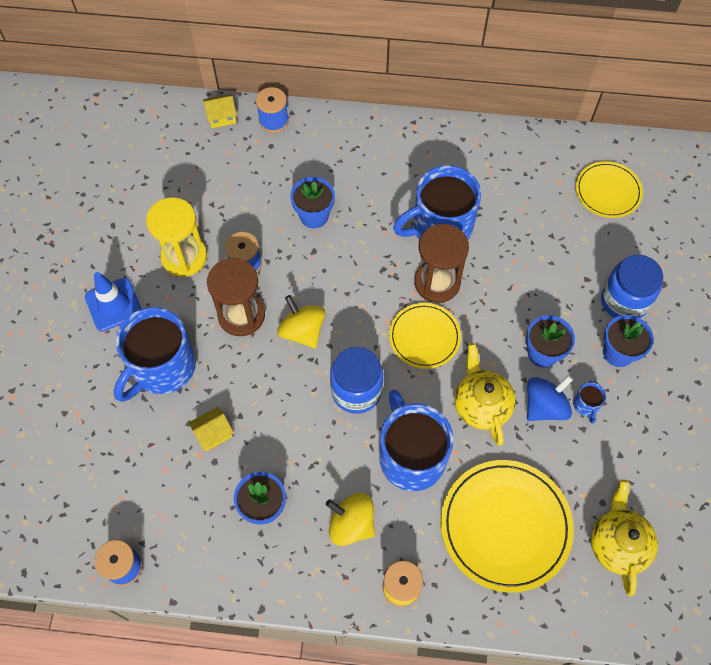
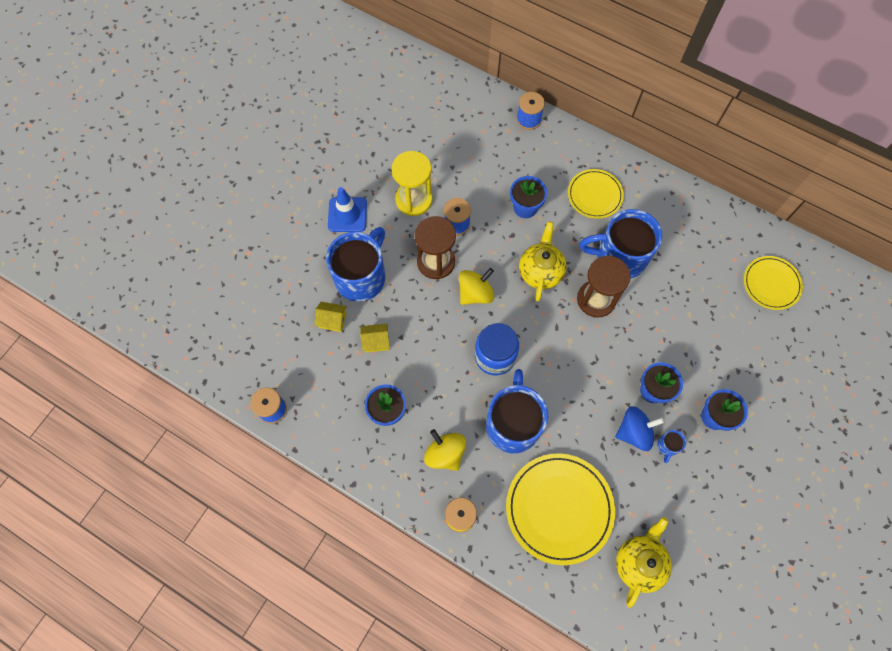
camera: 25 degrees right, 5 degrees up
blue mug [114,307,196,402] -> blue mug turned 150 degrees clockwise [326,227,385,302]
yellow house [203,94,237,128] -> yellow house moved to [315,302,347,332]
yellow spinning top [277,295,325,348] -> yellow spinning top turned 60 degrees clockwise [459,268,494,305]
yellow plate [389,303,461,369] -> yellow plate moved to [568,169,624,219]
yellow teapot [454,343,516,446] -> yellow teapot moved to [519,222,567,301]
blue jar [601,255,663,318] -> none

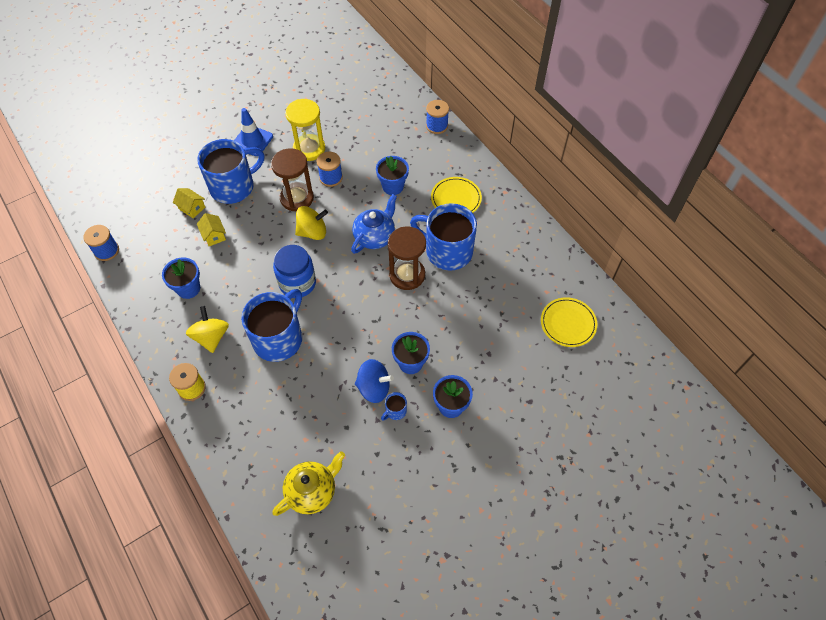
camera: 25 degrees right, 10 degrees down
yellow house [360,324,390,352] -> yellow house turned 45 degrees clockwise [197,213,226,246]
yellow plate [506,453,615,565] -> none
yellow teapot [519,222,567,301] -> blue teapot [351,194,397,254]

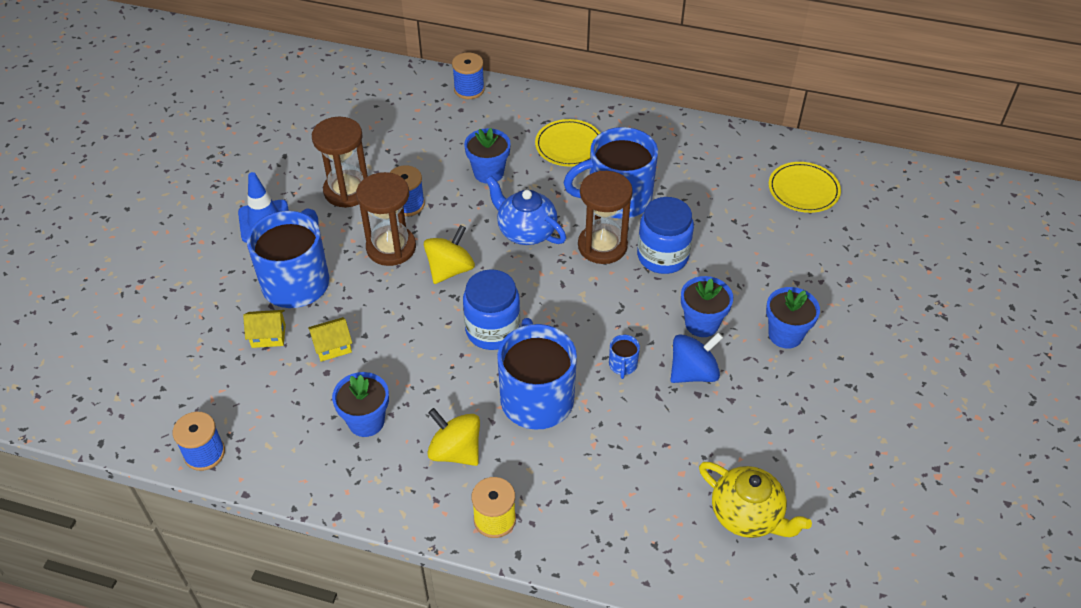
camera: 40 degrees left, 10 degrees down
yellow house [197,213,226,246] -> yellow house turned 45 degrees counterclockwise [308,317,352,361]
yellow teapot [272,451,345,516] -> yellow teapot turned 120 degrees clockwise [699,462,812,538]
yellow hourglass [285,99,325,161] -> brown hourglass [312,117,368,208]
blue teapot [351,194,397,254] -> blue teapot turned 45 degrees counterclockwise [486,176,566,245]
blue mug [381,392,407,421] -> blue mug moved to [609,335,640,379]
none -> blue jar [637,197,694,274]

